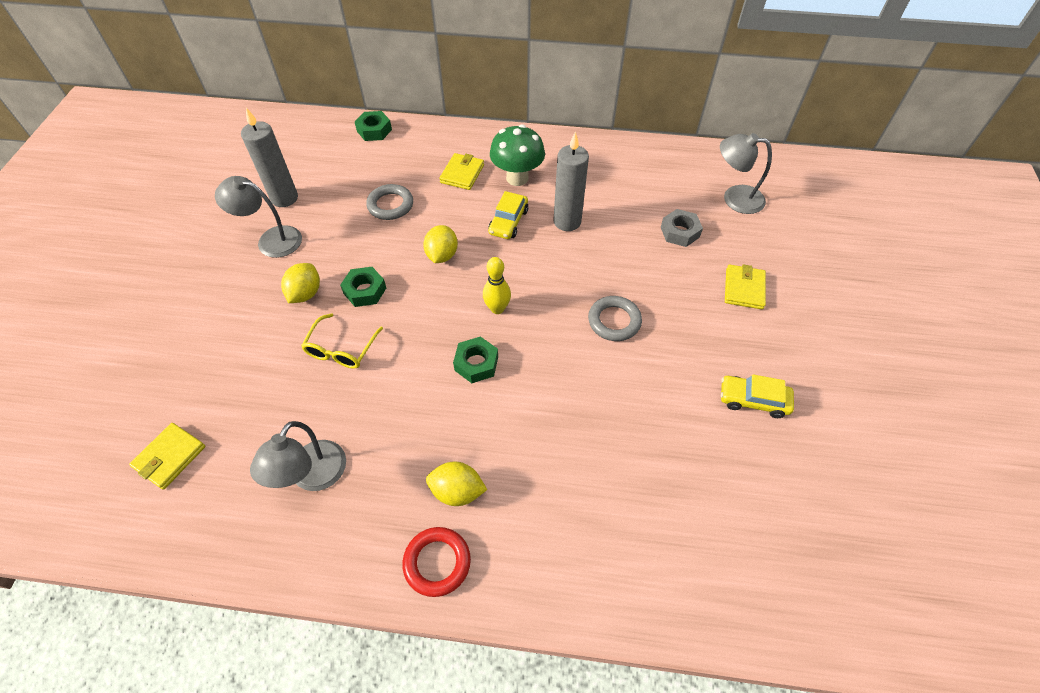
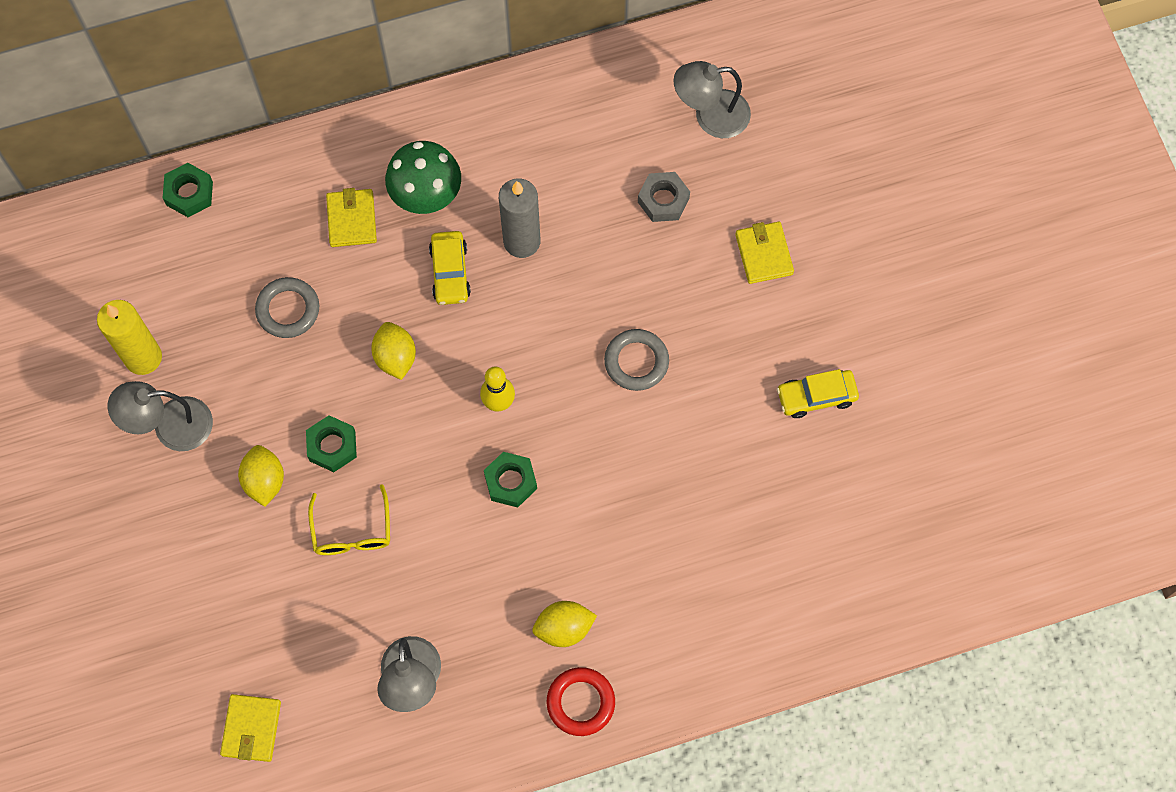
camera: 25 degrees left, 15 degrees up
grey candle [241,108,298,207] -> yellow candle [97,300,162,375]

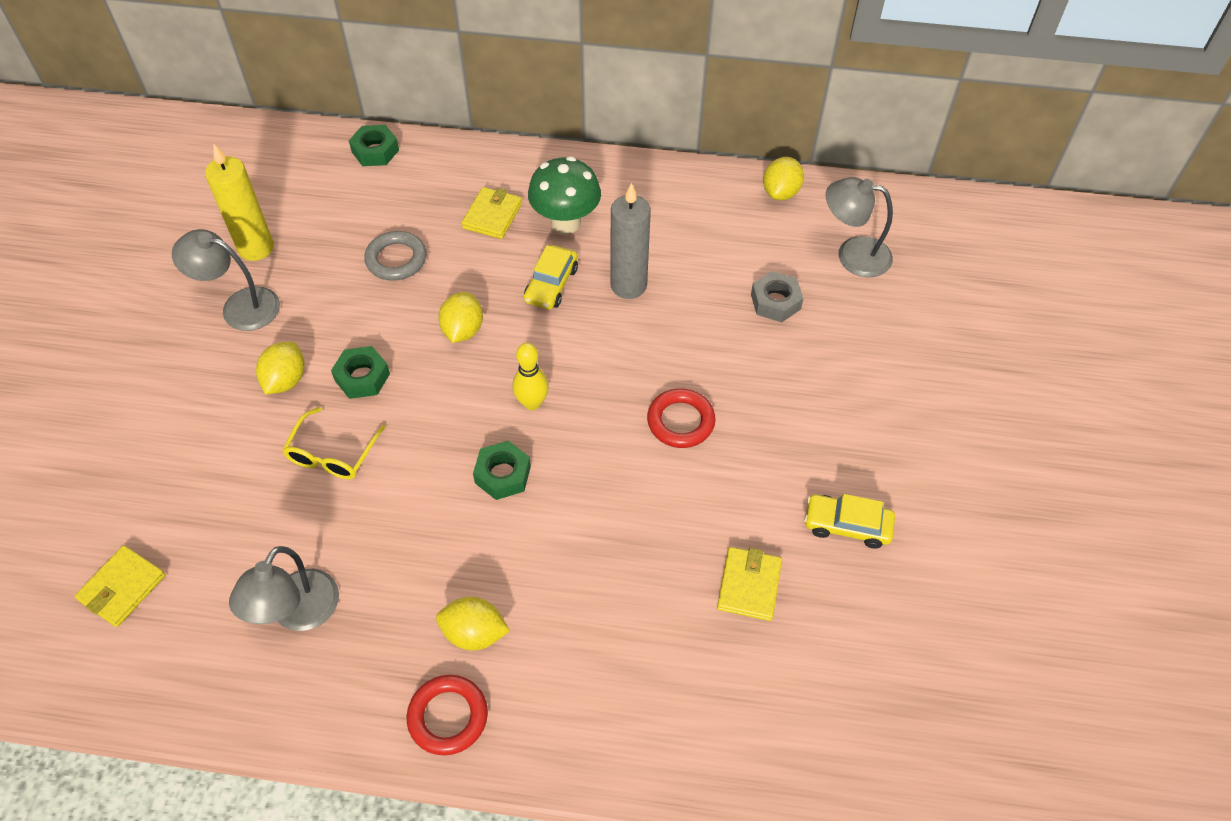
camera: 25 degrees right, 15 degrees down
grey ring [604,329,669,391] -> red ring [647,388,716,448]
yellow wallet [735,222,794,284] -> yellow wallet moved to [717,547,782,621]
none -> yellow lemon [763,157,804,200]

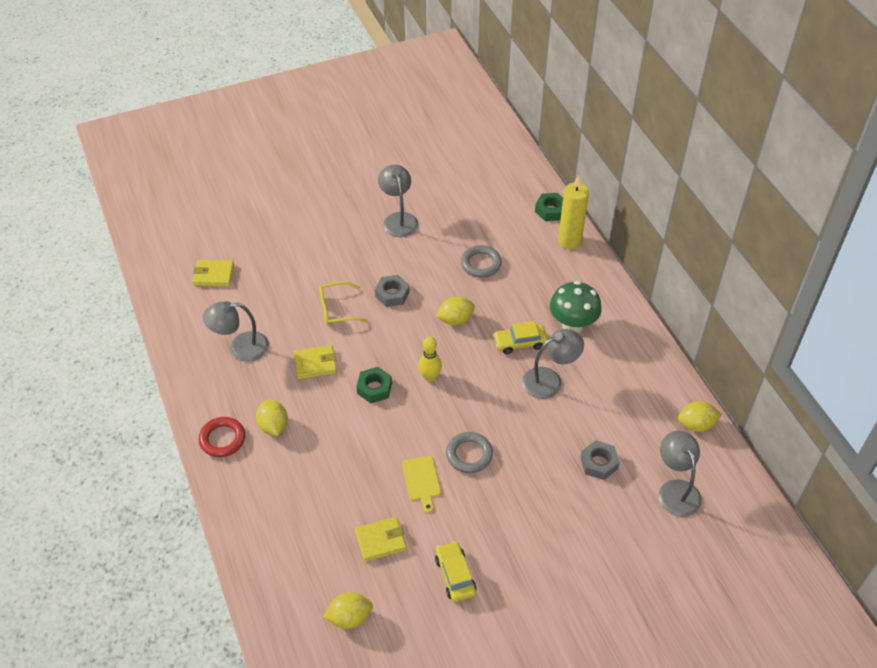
camera: 60 degrees right, 5 degrees down
yellow candle [205,144,274,261] -> yellow candle moved to [558,175,589,250]
yellow lemon [256,341,305,395] -> yellow lemon moved to [323,592,373,629]
green nut [331,346,390,399] -> grey nut [375,275,409,307]
yellow wallet [462,187,522,239] -> yellow wallet moved to [294,345,337,379]
grey candle [610,183,651,299] -> grey lamp [522,329,584,399]
red ring [647,388,716,448] -> grey ring [446,432,493,473]
none -> yellow cutting board [402,456,441,513]

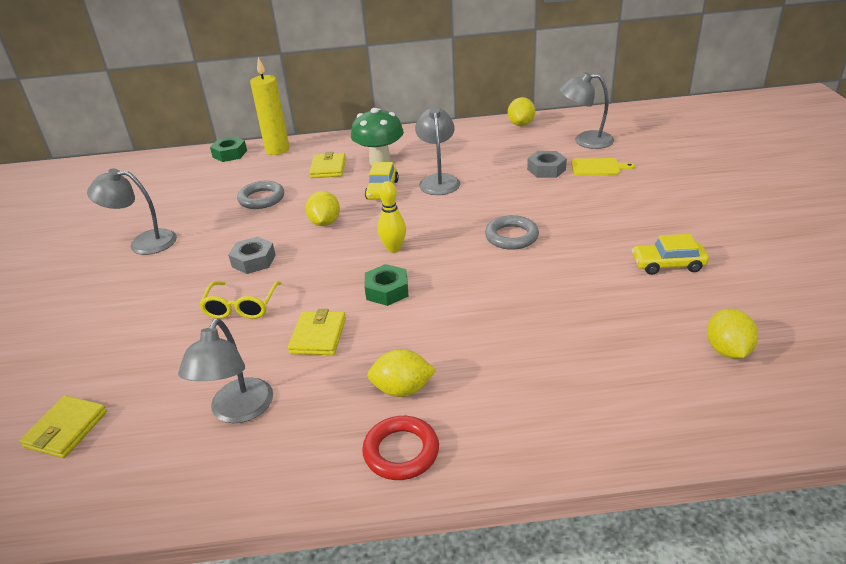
camera: 70 degrees left, 15 degrees down
yellow wallet [355,517,407,562] -> yellow wallet moved to [309,152,346,178]
yellow cutting board [402,456,441,513] -> yellow cutting board moved to [571,158,635,175]

